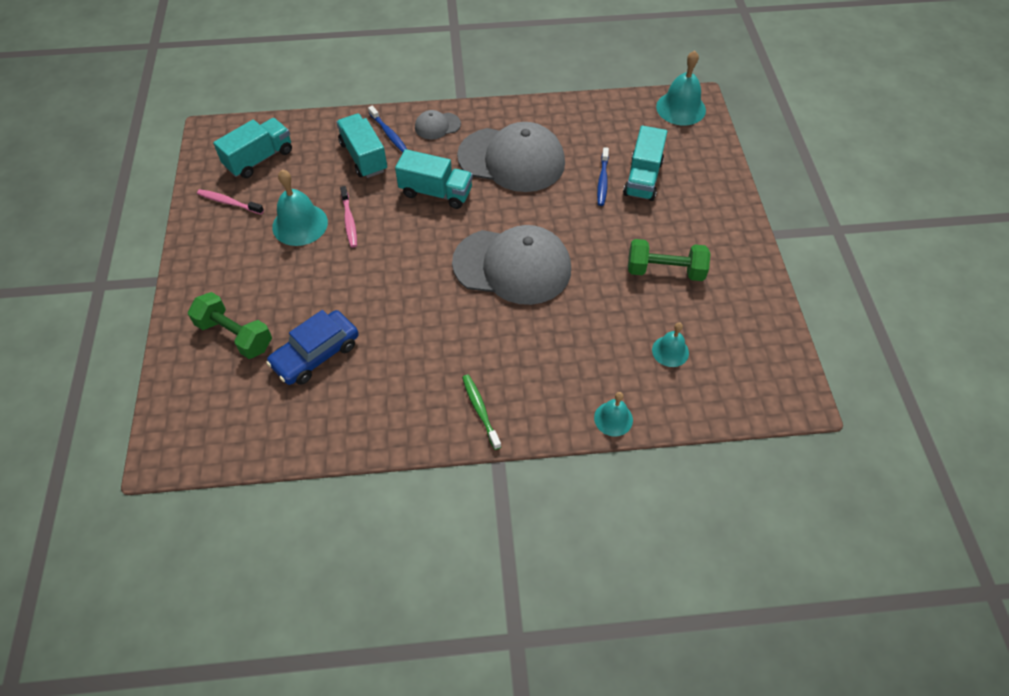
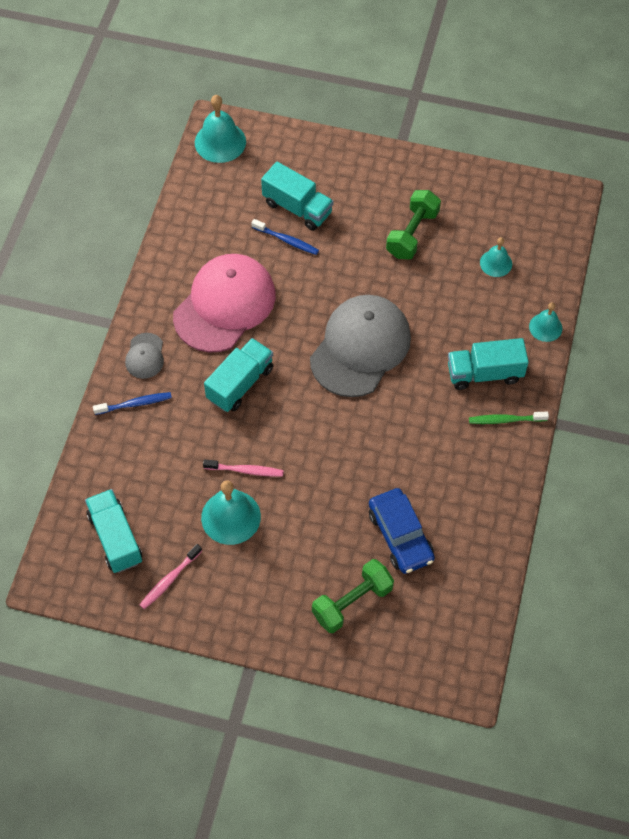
camera: 70 degrees left, 5 degrees up
turquoise truck [336,114,387,178] -> turquoise truck moved to [448,338,529,390]
grey cap [457,122,565,192] -> pink cap [173,254,276,353]

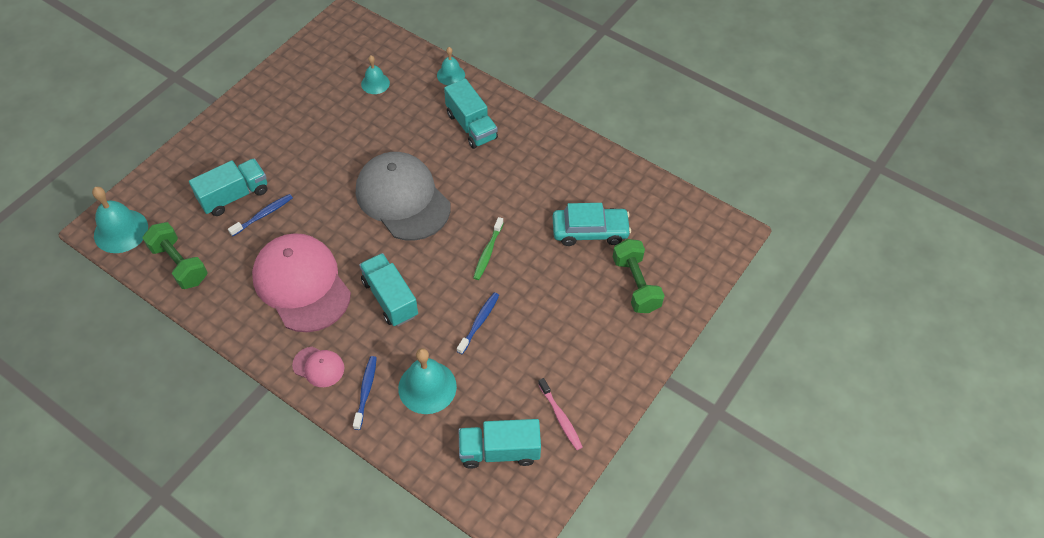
camera: 70 degrees left, 5 degrees down
grey cap [125,333,164,379] -> pink cap [292,347,344,387]
turquoise bell [201,480,261,545] -> turquoise bell moved to [398,348,457,414]
pink toothbrush [203,459,284,477] -> blue toothbrush [457,292,499,354]
blue car [369,488,435,574] -> turquoise car [552,203,631,246]
green dumbbell [386,190,441,259] -> green dumbbell moved to [142,222,208,289]
turquoise truck [448,338,529,390] -> turquoise truck turned 45 degrees counterclockwise [444,79,498,149]
green toothbrush [469,412,549,424] -> green toothbrush moved to [473,217,503,280]

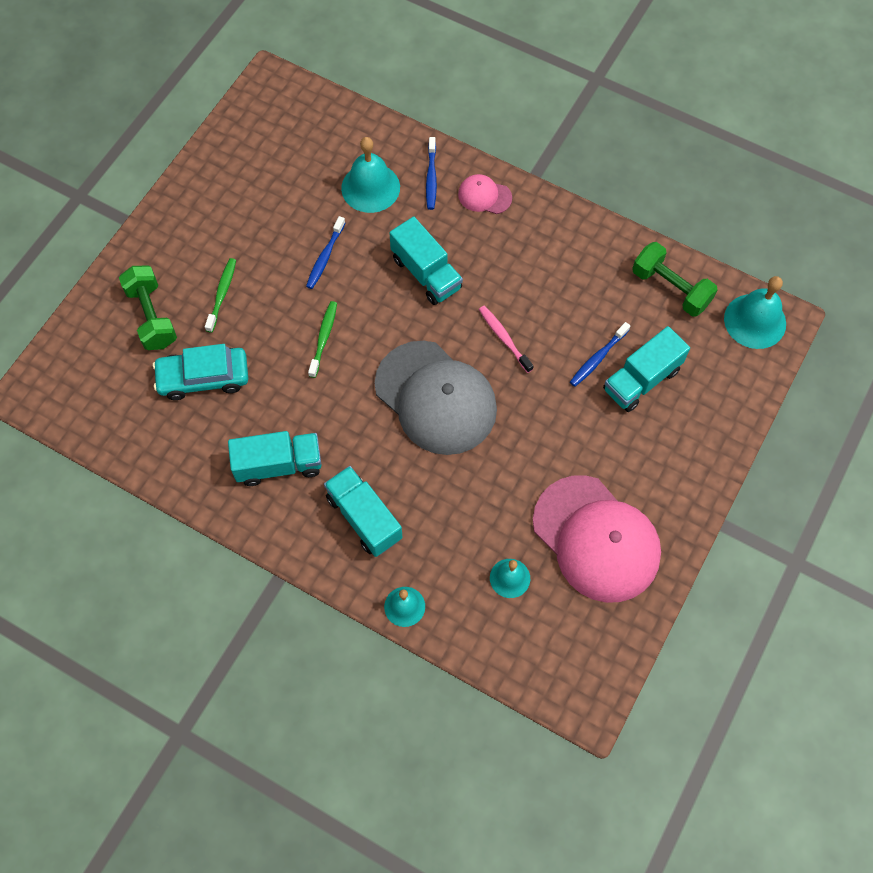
camera: 175 degrees right, 10 degrees up
pink cap [252,233,351,332] -> pink cap moved to [533,475,661,603]
turquoise truck [459,419,541,469] -> turquoise truck moved to [228,431,321,486]
pink toothbrush [538,378,582,450] -> pink toothbrush moved to [479,306,533,373]
none -> green toothbrush [205,258,236,333]

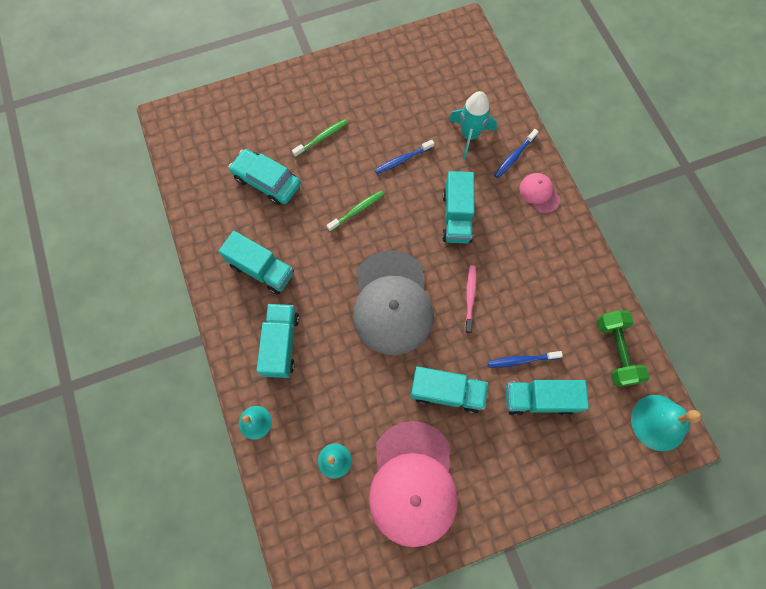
camera: 40 degrees right, 5 degrees up
green dumbbell [119,265,177,350] -> none
turquoise bell [341,137,400,213] -> turquoise rocket [449,91,497,160]
none -> turquoise truck [410,367,488,414]

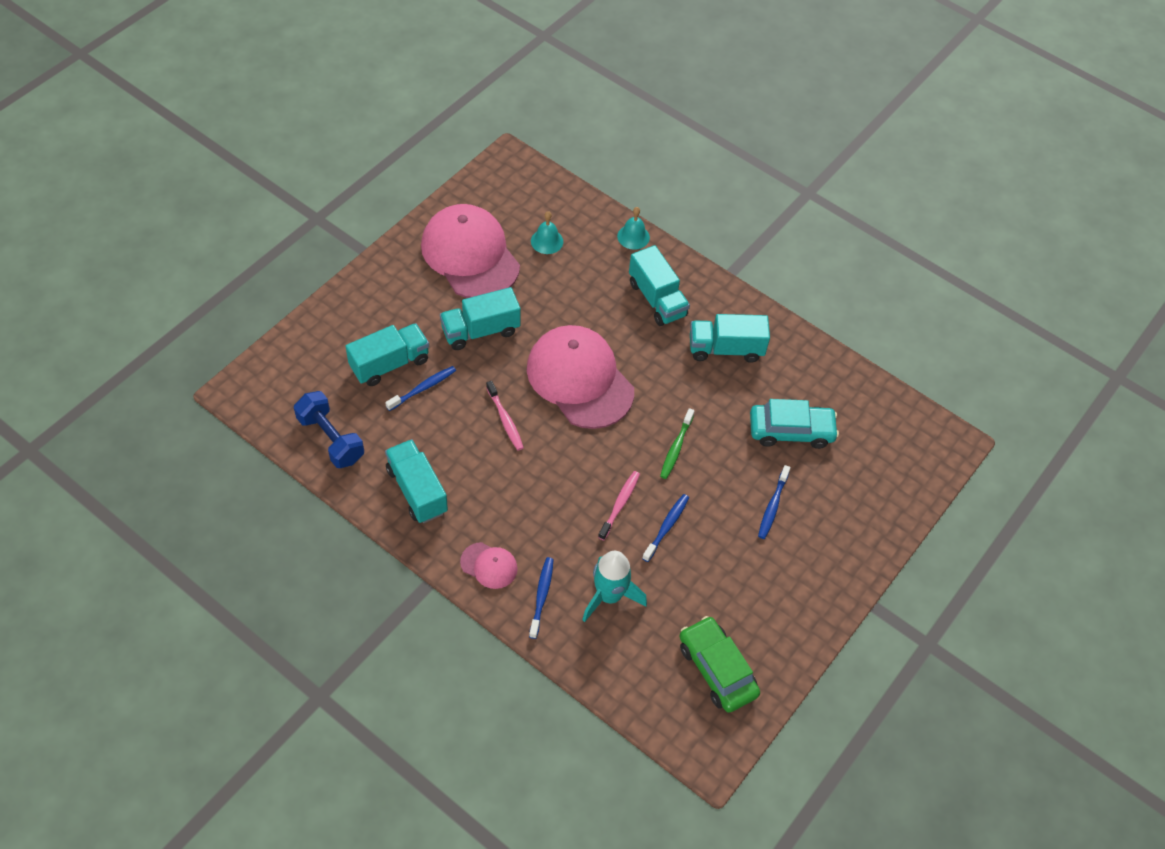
camera: 145 degrees right, 15 degrees down
green toothbrush [292,119,348,157] -> blue toothbrush [758,465,790,539]
grey cap [353,250,433,355] -> pink cap [527,325,634,429]
turquoise truck [442,171,475,243] -> turquoise truck moved to [385,439,448,523]
green dumbbell [597,310,650,387] -> blue dumbbell [294,391,364,468]
turquoise bell [631,395,702,451] -> none
none -> pink toothbrush [598,471,640,540]
none -> green car [679,616,760,713]

